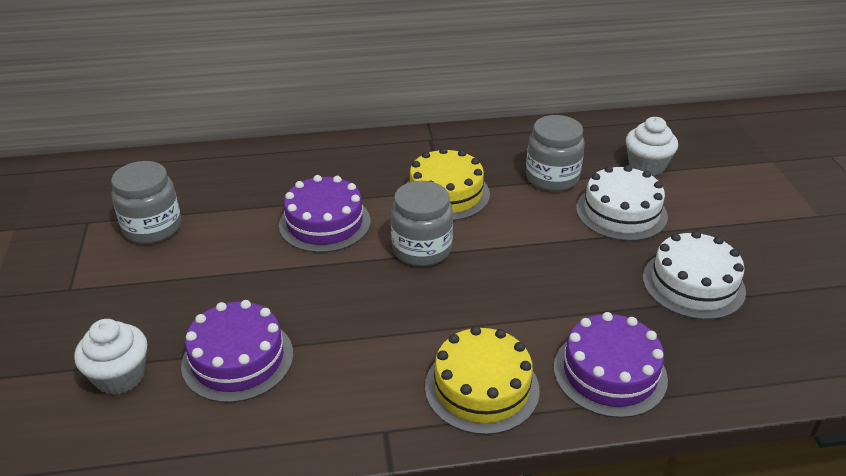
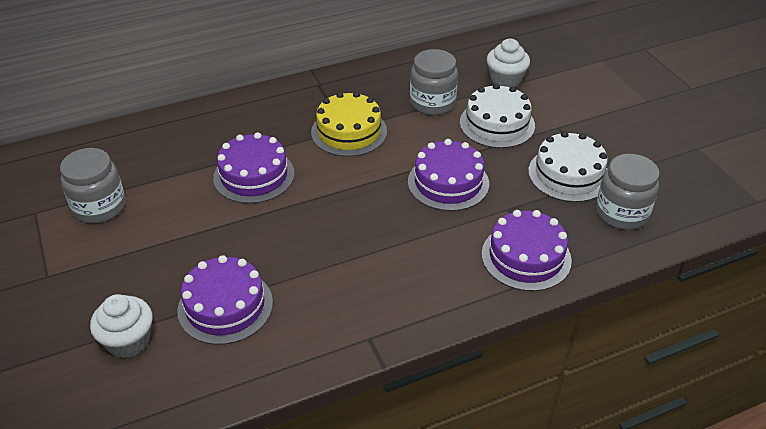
camera: 15 degrees left, 5 degrees up
grey jar [391,181,453,266] -> grey jar moved to [596,154,660,230]
yellow cake [425,326,540,435] -> none
none -> purple cake [408,139,489,211]

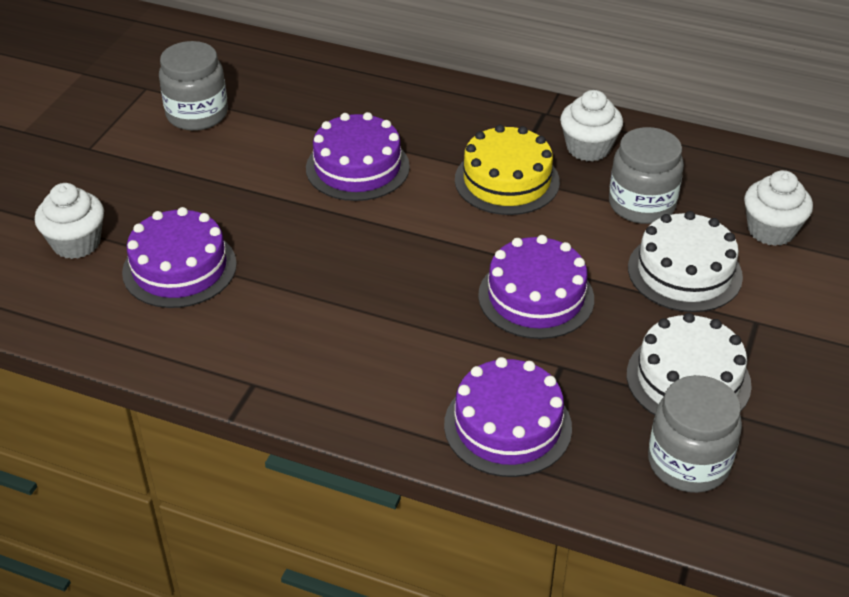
camera: 45 degrees right, 0 degrees up
none -> white cupcake [560,90,623,162]

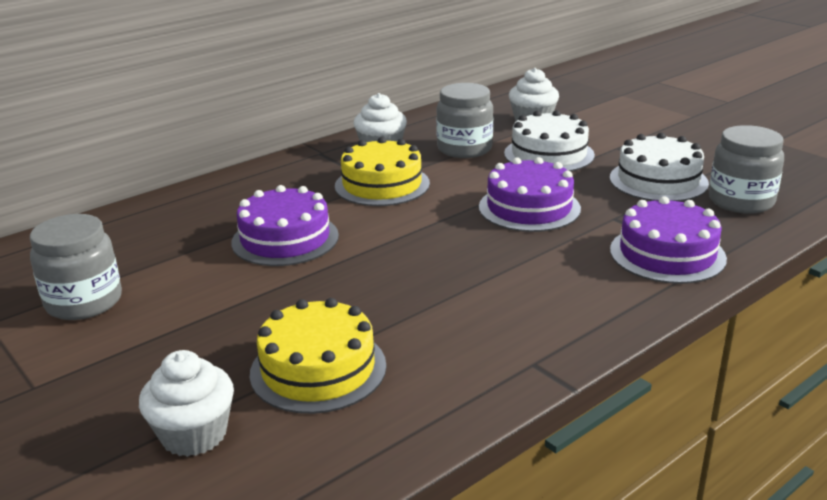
camera: 60 degrees left, 15 degrees down
purple cake [122,207,237,308] -> yellow cake [250,298,386,414]

